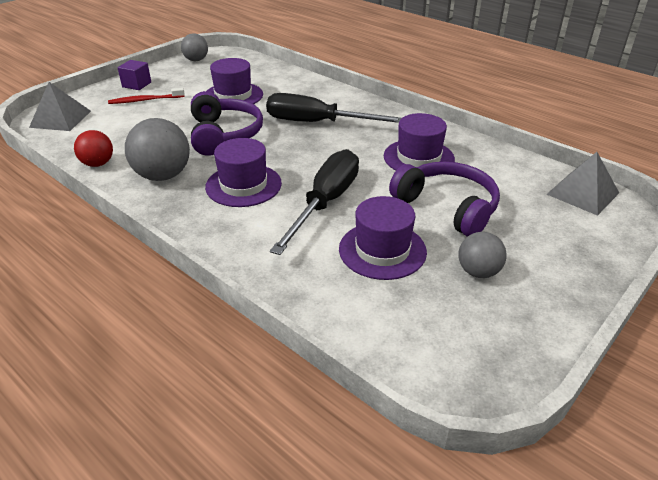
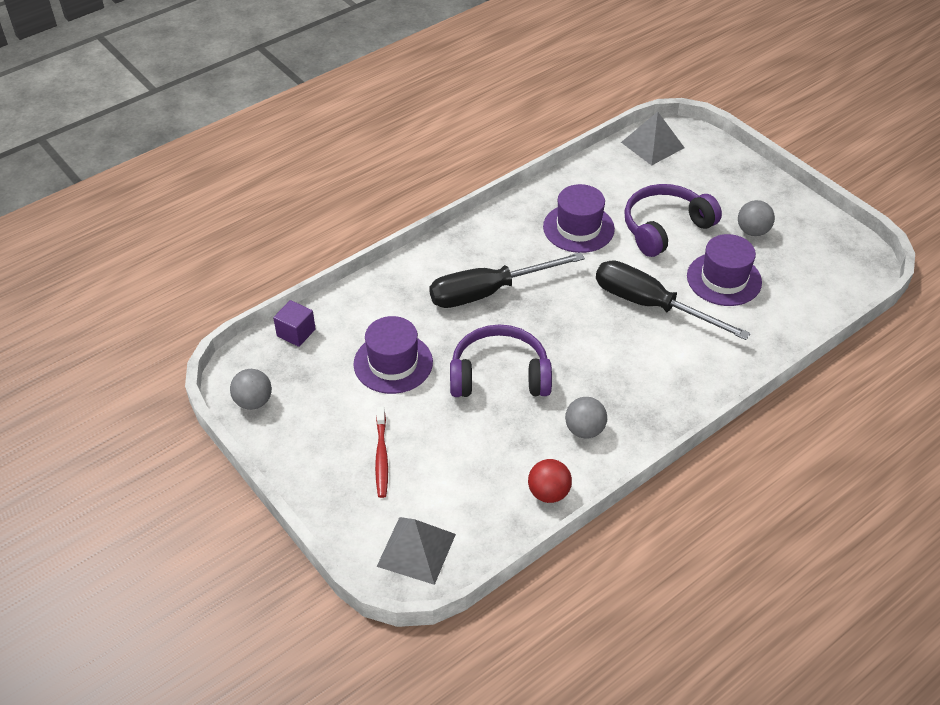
camera: 80 degrees left, 10 degrees up
purple cube [118,60,151,90] -> purple cube moved to [273,300,316,347]
grey ball [125,118,190,181] -> grey ball [565,397,607,439], size x0.61
purple hat [205,138,282,207] -> none
black screwdriver [266,93,401,123] -> black screwdriver turned 45 degrees clockwise [429,252,585,308]

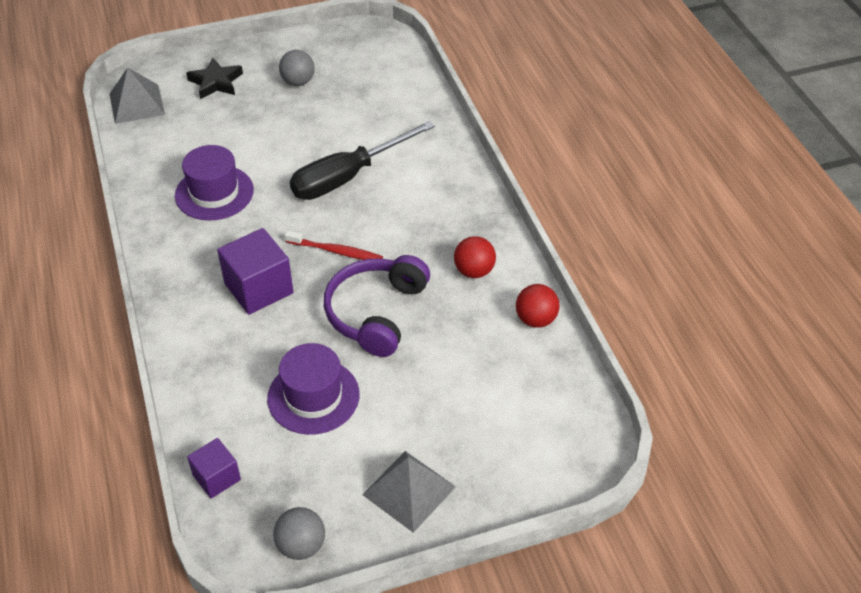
camera: 70 degrees left, 0 degrees up
red toothbrush [375,407,388,498] -> red toothbrush moved to [285,230,383,260]
grey pyramid [377,517,456,585] -> grey pyramid moved to [362,451,456,533]
black screwdriver [429,252,585,308] -> purple cube [217,228,294,315]
grey ball [565,397,607,439] -> red ball [454,236,496,278]
purple headphones [624,184,722,257] -> none
purple hat [687,234,762,306] -> none
none -> black star [186,58,243,99]

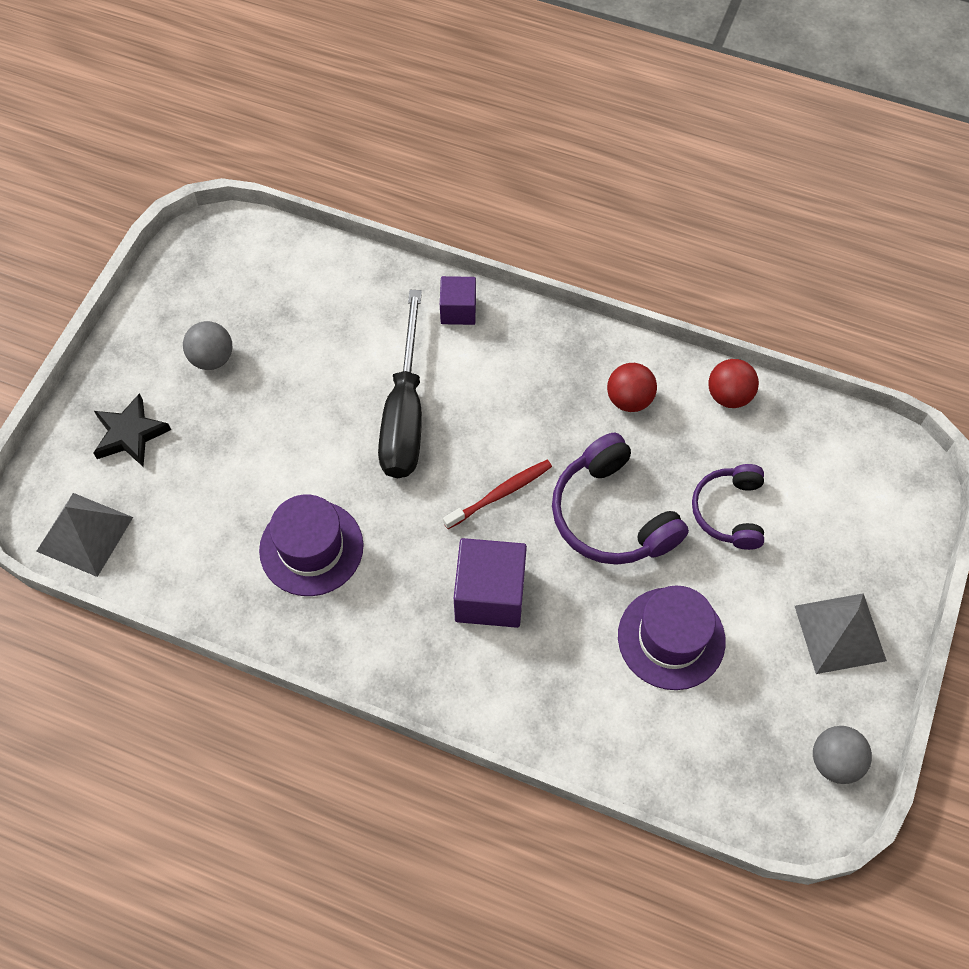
camera: 50 degrees left, 15 degrees up
purple cube [187,438,241,498] -> purple cube moved to [440,276,476,325]
none -> purple headphones [692,464,764,550]

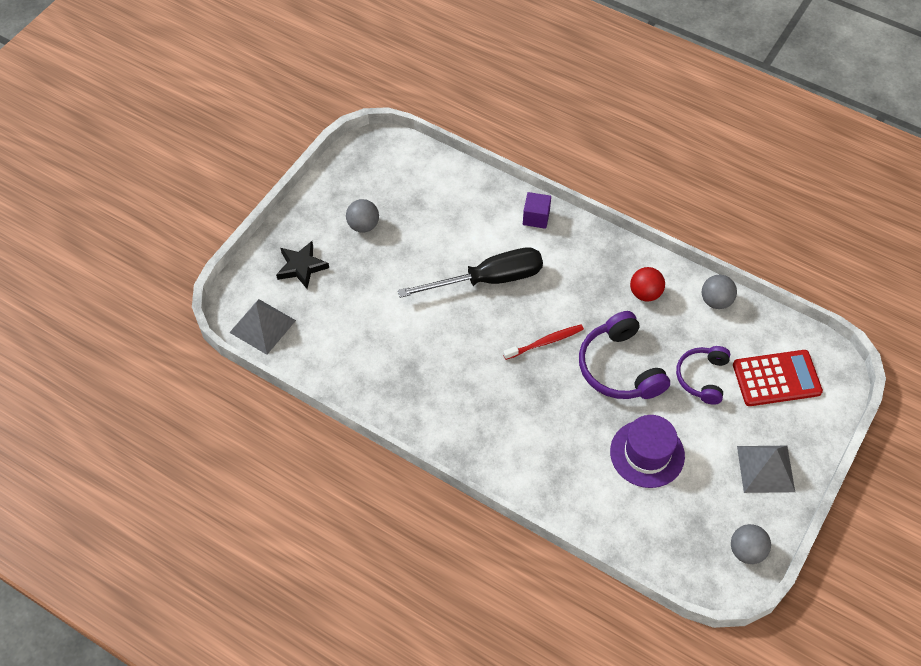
camera: 10 degrees right, 5 degrees down
purple hat [259,494,364,596] -> none
black screwdriver [378,290,422,478] -> black screwdriver turned 120 degrees counterclockwise [398,247,543,298]
purple cube [454,538,527,628] -> none
red ball [708,359,759,408] -> grey ball [702,275,737,309]
none -> red calculator [733,350,823,406]

